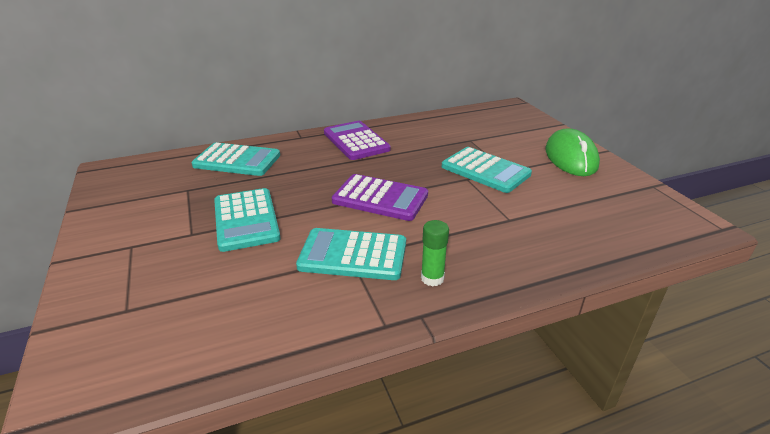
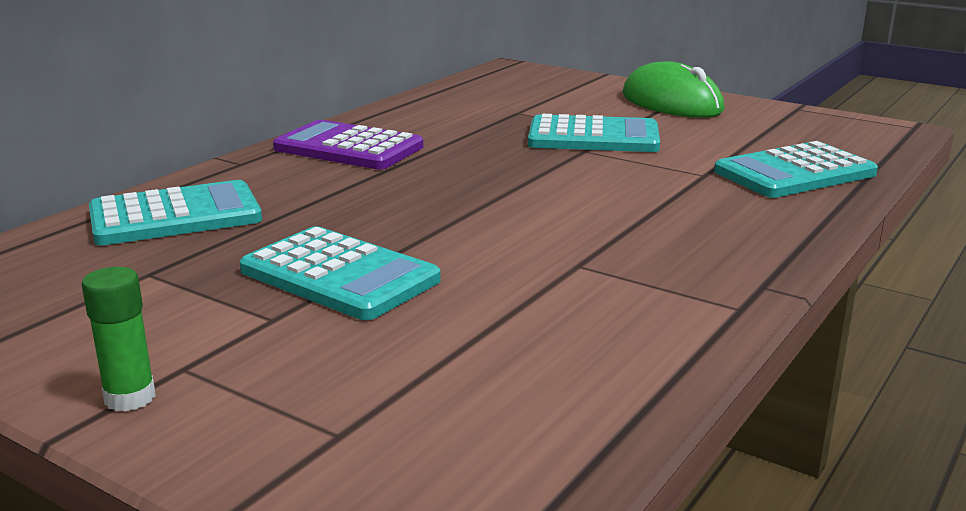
camera: 35 degrees left, 10 degrees down
turquoise calculator [296,228,406,280] -> turquoise calculator moved to [714,141,878,198]
purple calculator [332,174,428,221] -> none
green glue stick [421,220,449,287] -> green glue stick moved to [82,267,156,412]

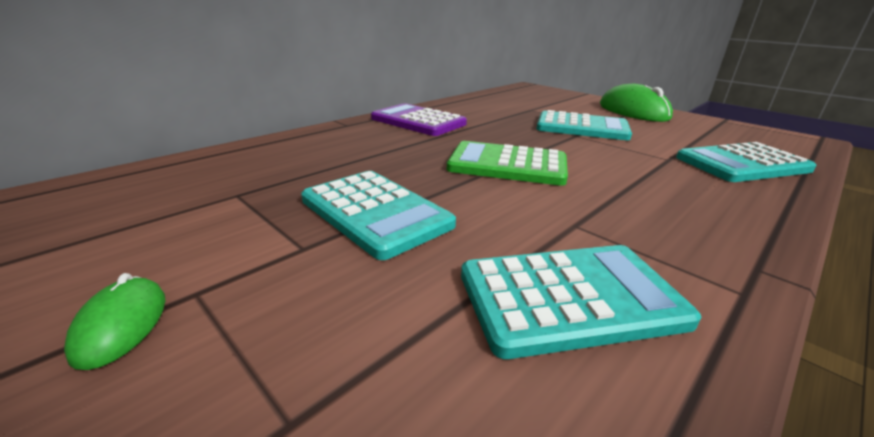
camera: 10 degrees right, 5 degrees up
green glue stick [82,267,156,412] -> green mouse [64,273,165,370]
turquoise calculator [89,180,262,245] -> turquoise calculator moved to [461,245,701,359]
none -> green calculator [447,141,568,186]

